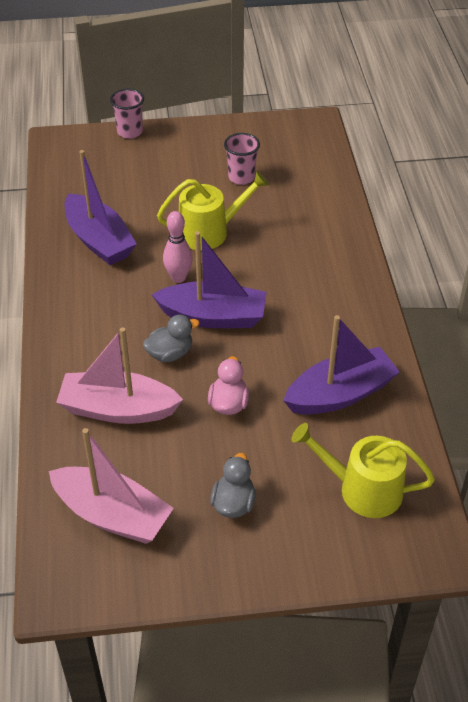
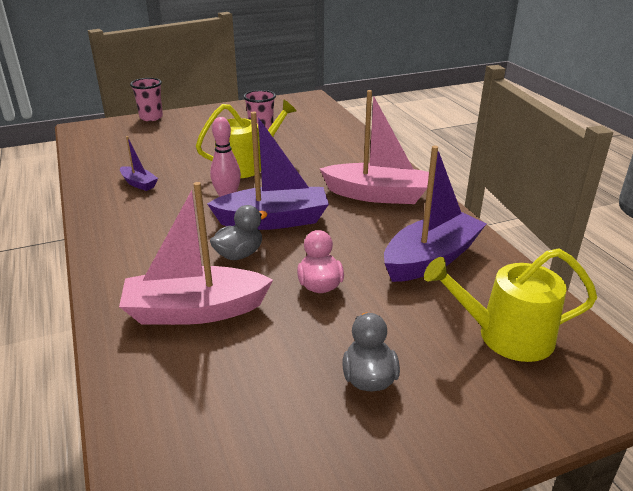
camera: 15 degrees left, 15 degrees down
pink boat [49,428,174,544] -> pink boat moved to [320,90,429,204]
purple boat [64,150,137,265] -> purple boat [120,136,158,191], size x0.48

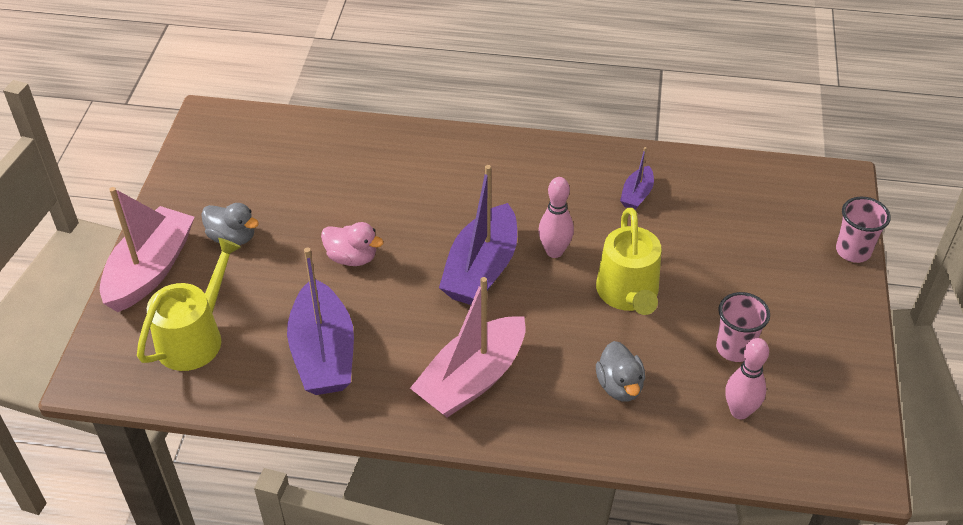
camera: 120 degrees right, 15 degrees up
pink boat [119,182,273,325] -> pink boat moved to [100,187,195,312]
purple boat [120,136,158,191] -> purple boat turned 45 degrees counterclockwise [620,147,654,210]
grey duck [210,205,268,260] -> grey duck moved to [596,341,645,402]
none -> pink bowling pin [725,338,769,419]

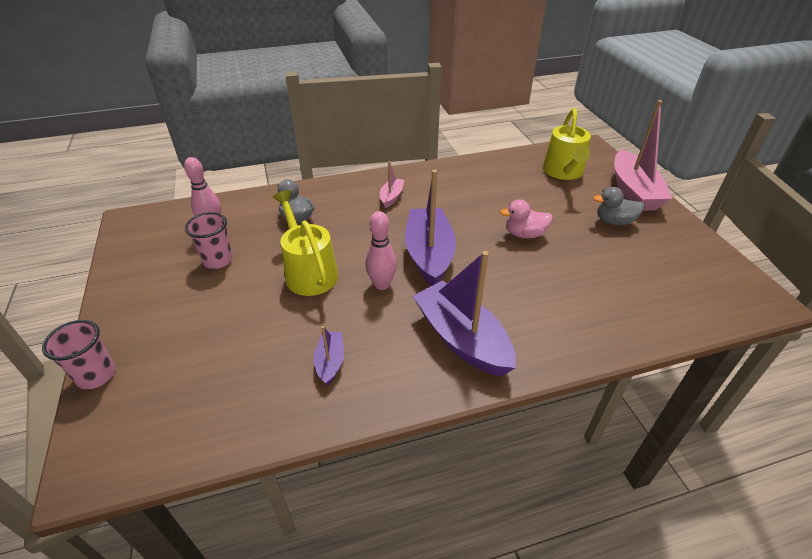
camera: 155 degrees right, 5 degrees down
purple boat [287,247,354,395] -> purple boat moved to [413,251,516,377]
pink boat [410,277,526,418] -> pink boat [380,161,404,208], size x0.48

